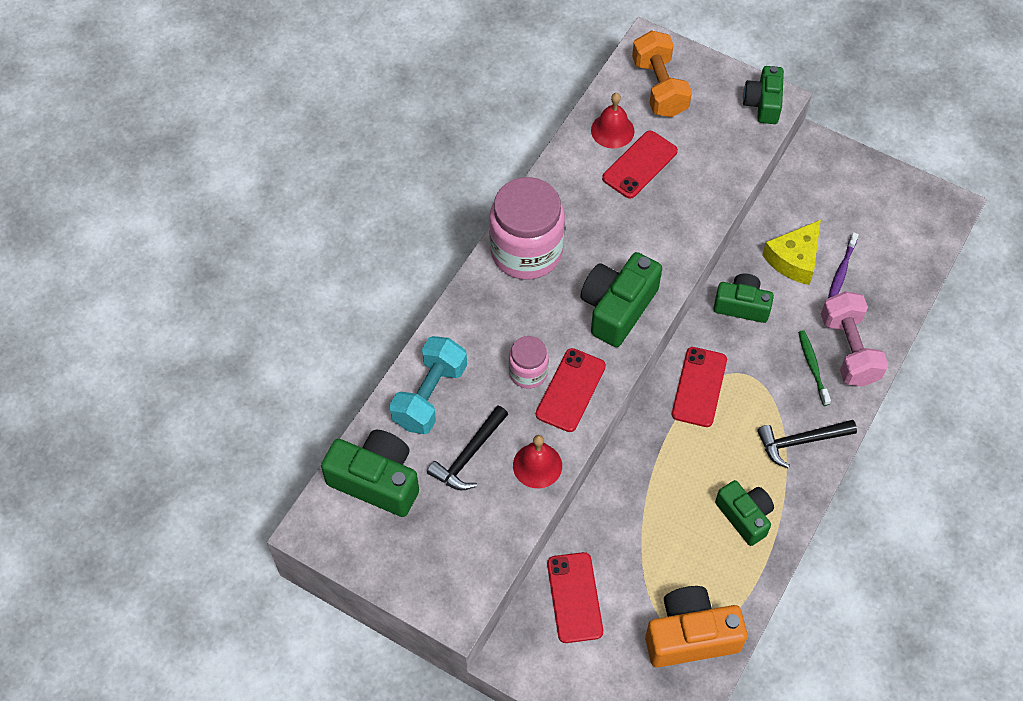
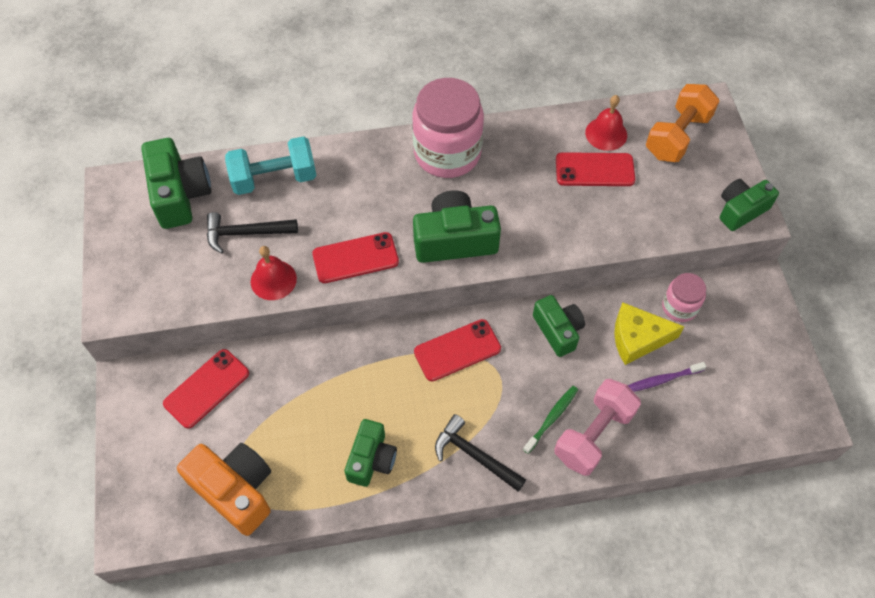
camera: 50 degrees right, 0 degrees up
pink jar [508,336,549,389] -> pink jar moved to [662,273,706,322]

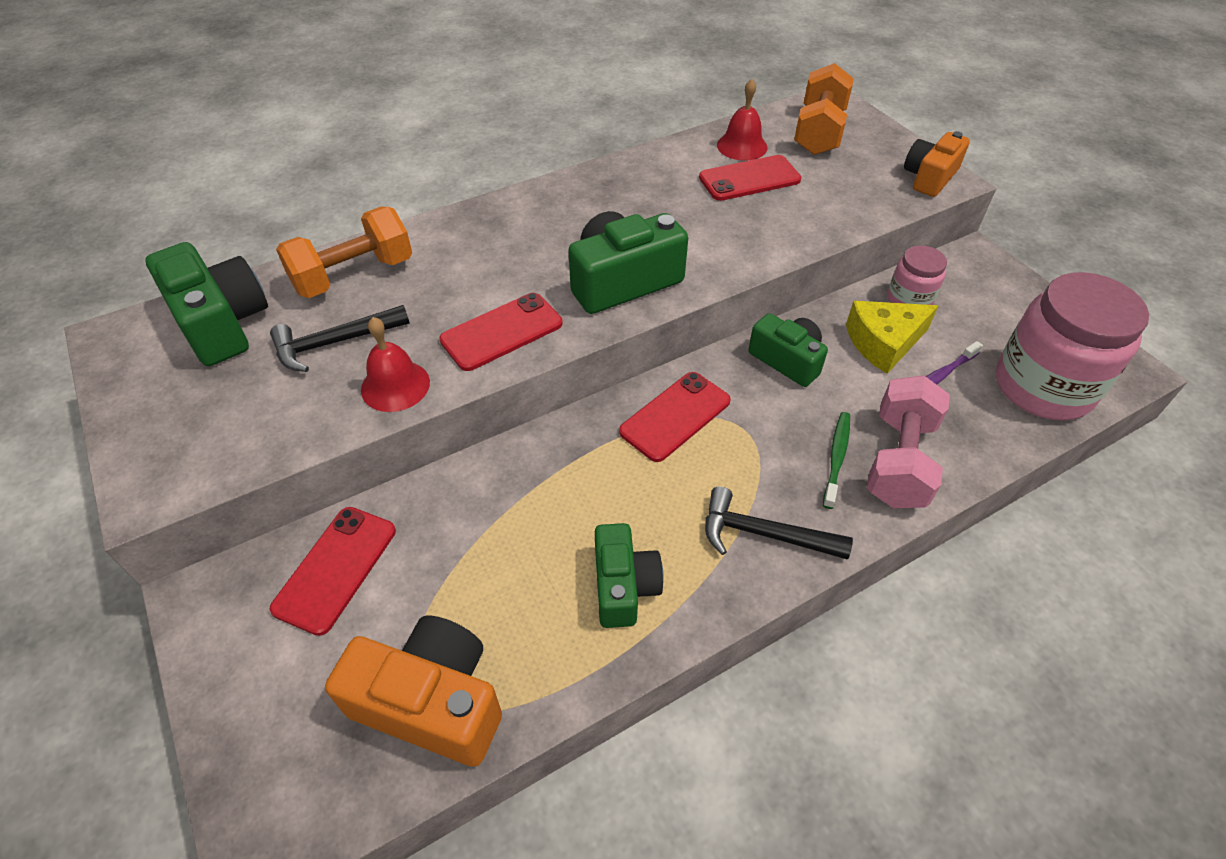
camera: 20 degrees left, 10 degrees down
turquoise dumbbell [225,136,317,195] -> orange dumbbell [276,207,412,298]
pink jar [413,78,484,178] -> pink jar moved to [996,272,1149,421]
green camera [720,179,779,231] -> orange camera [904,131,970,197]

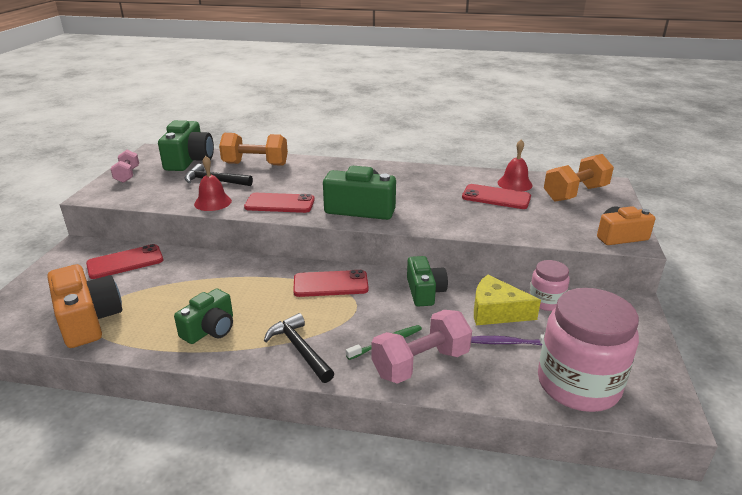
camera: 40 degrees right, 20 degrees down
none -> pink dumbbell [111,150,139,183]

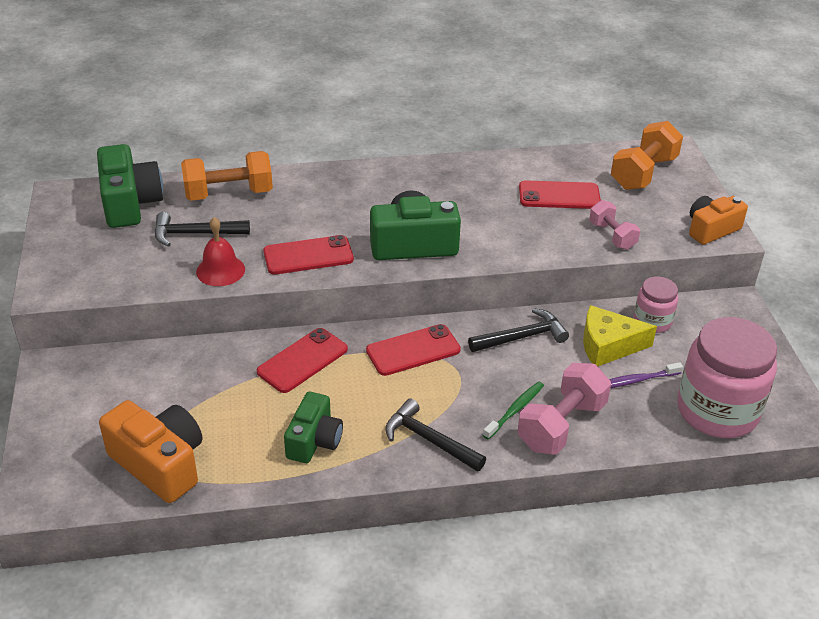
camera: 20 degrees left, 10 degrees up
red phone [86,244,163,279] -> red phone moved to [257,328,348,393]
pink dumbbell [111,150,139,183] -> pink dumbbell moved to [589,200,640,250]
green camera [407,256,448,307] -> black hammer [468,308,569,352]
red bell [498,139,533,191] -> none

